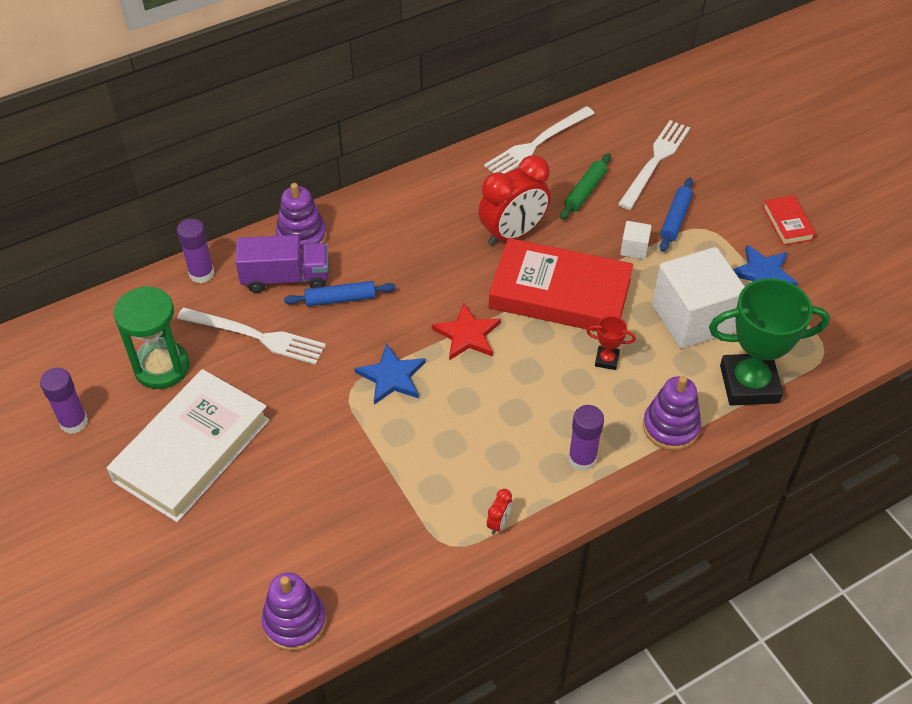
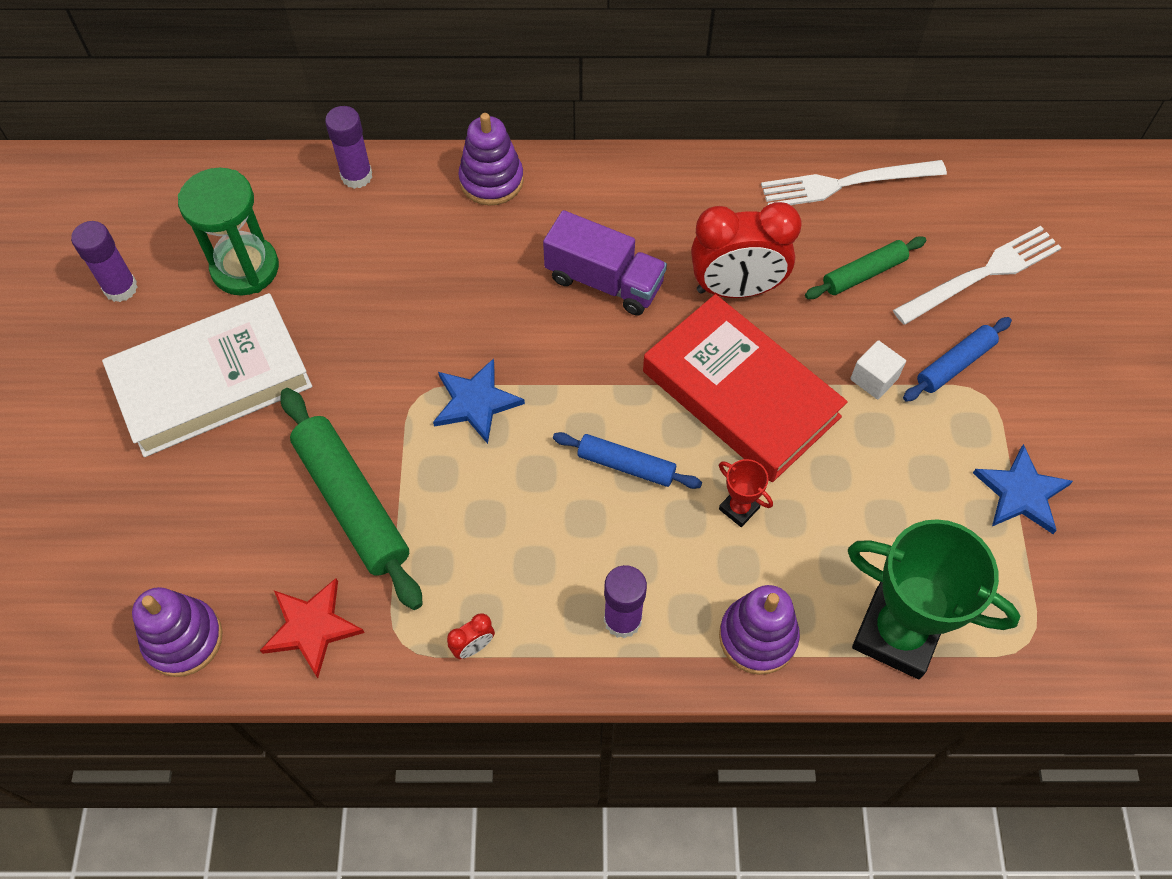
camera: 30 degrees right, 10 degrees up
white fork [177,308,326,365] -> none
purple truck [235,235,329,293] -> purple truck moved to [543,210,667,315]
blue rolling pin [284,281,396,307] -> blue rolling pin moved to [553,432,702,489]
red star [432,302,501,360] -> red star moved to [260,578,365,678]
white cube [652,247,745,349] -> none
red book [763,195,816,246] -> none
none -> green rolling pin [280,388,423,610]

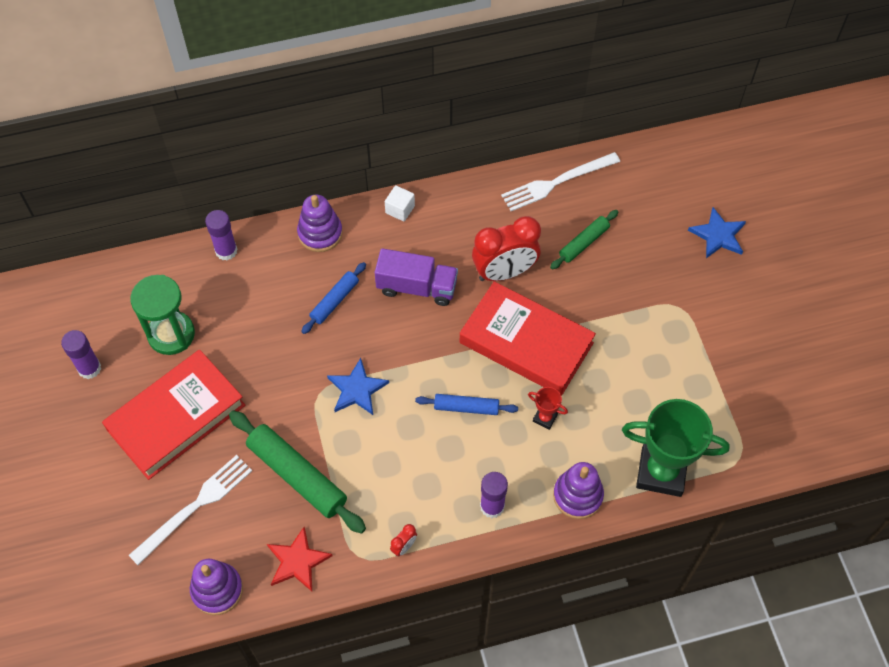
camera: 15 degrees left, 0 degrees up
white book [102,293,312,457] -> red book [102,350,245,480]
white cube [850,340,906,399] -> white cube moved to [385,185,415,222]
white fork [893,226,1061,325] -> white fork moved to [129,455,252,565]
blue rolling pin [903,317,1012,402] -> blue rolling pin moved to [301,262,366,334]
blue star [973,444,1073,534] -> blue star moved to [688,207,746,258]

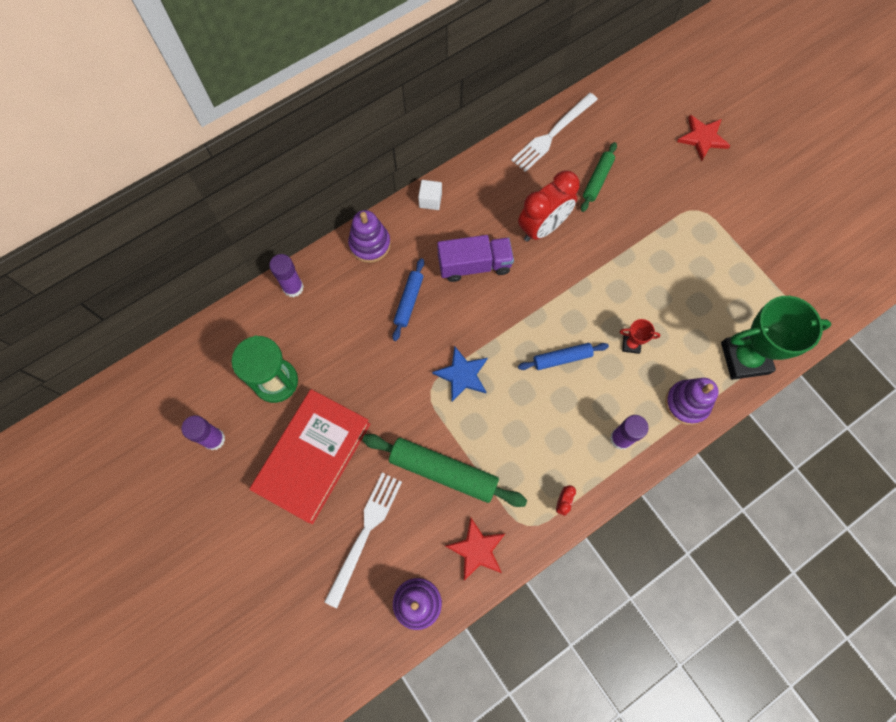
camera: 20 degrees left, 10 degrees up
red book [460,281,596,396] -> none
blue star [688,207,746,258] -> red star [677,115,730,161]

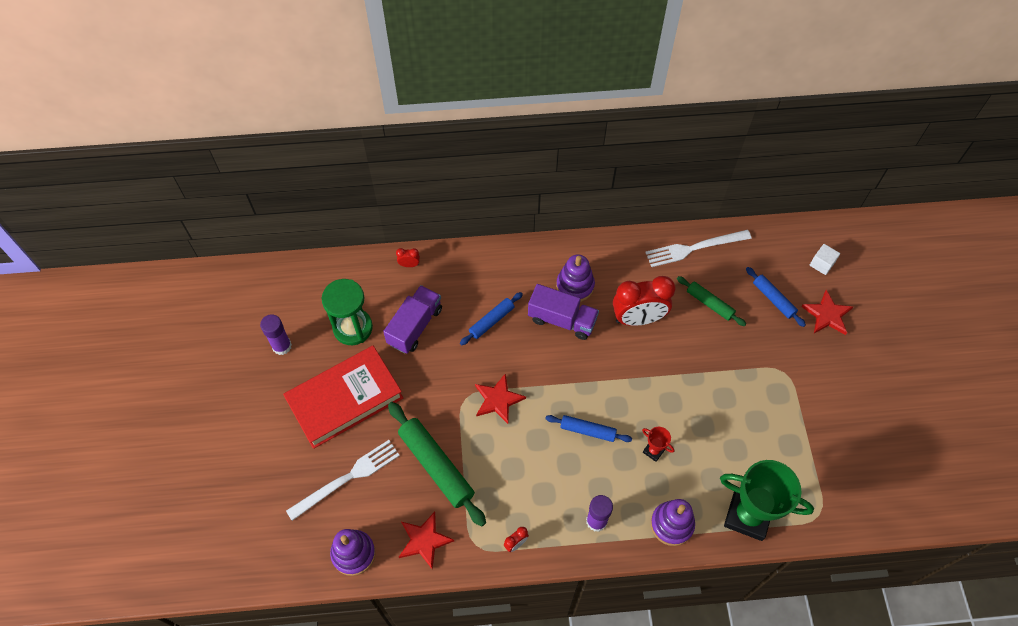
camera: 30 degrees right, 10 degrees down
purple glue stick [269,254,304,297] -> red clock [396,248,420,267]
purple stacking toy [348,210,391,263] -> purple stacking toy moved to [556,255,595,302]
white cube [418,180,442,210] -> white cube moved to [810,244,840,275]
blue star [432,346,488,402] -> red star [475,373,526,424]
green rolling pin [581,142,617,212] -> green rolling pin turned 75 degrees clockwise [677,276,746,326]
none -> purple truck [383,285,442,354]
none -> blue rolling pin [746,267,806,327]

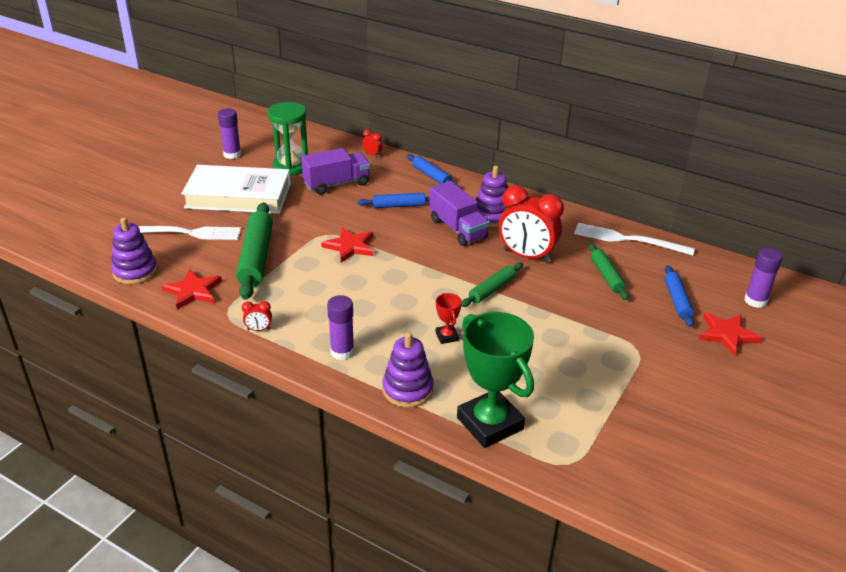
camera: 35 degrees right, 25 degrees down
red book [283,346,403,449] -> white book [181,165,291,214]
blue rolling pin [545,415,632,442] -> blue rolling pin moved to [407,154,458,186]
white cube [810,244,840,275] -> purple glue stick [745,248,783,308]
none -> green rolling pin [461,262,523,307]

